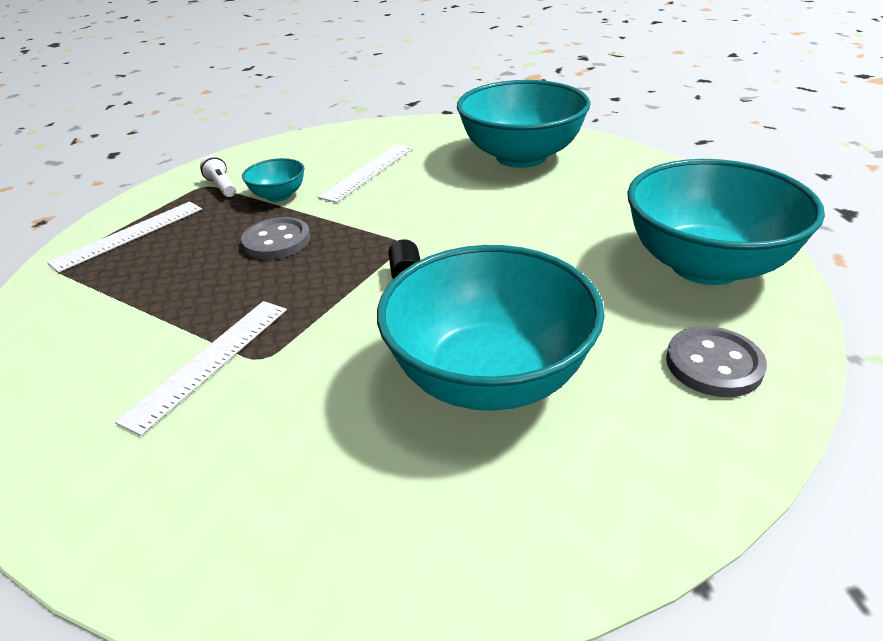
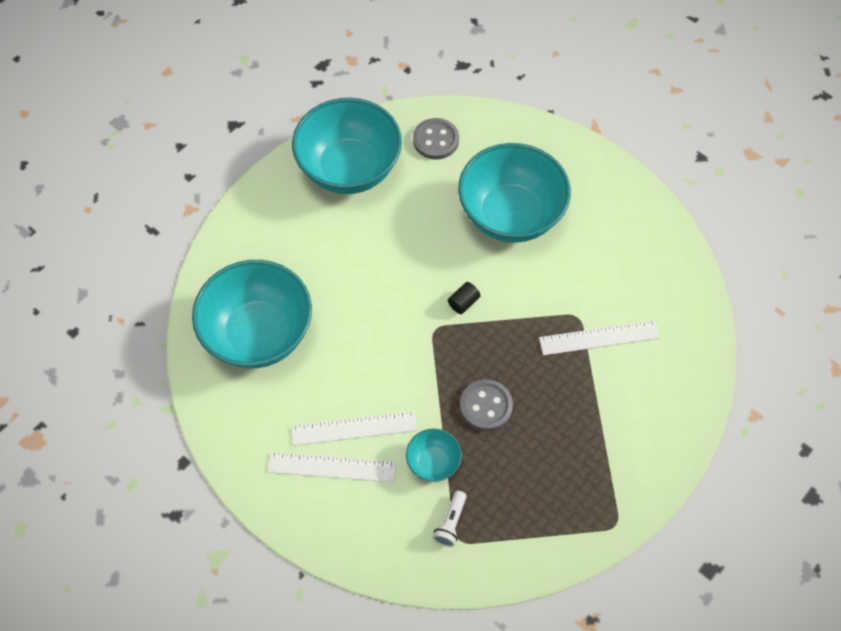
camera: 130 degrees left, 25 degrees up
white ruler [47,202,202,273] -> white ruler moved to [267,452,396,482]

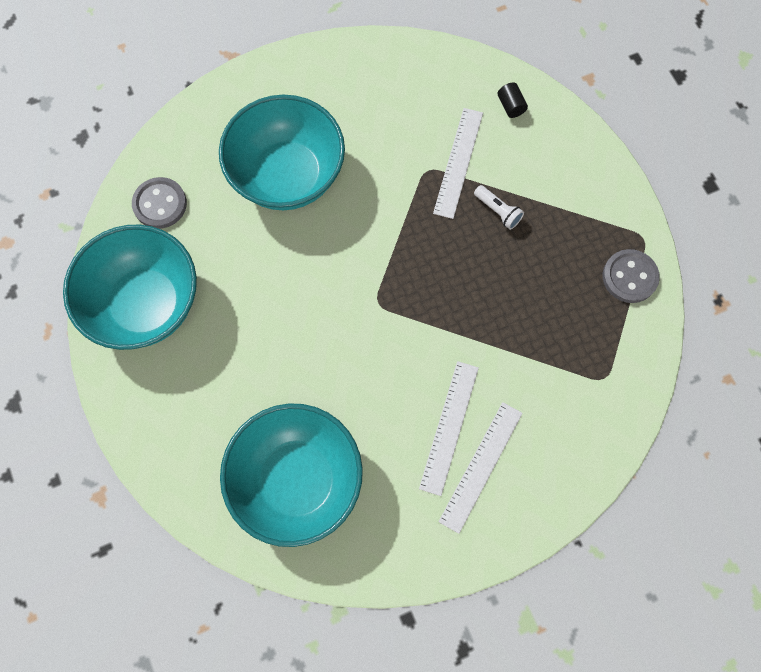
camera: 65 degrees left, 10 degrees up
turquoise bowl [406,428,462,482] -> none
white flashlight [433,491,467,547] -> white flashlight moved to [474,185,524,230]
black cylinder [448,282,480,314] -> black cylinder moved to [498,82,528,118]
grey button [460,379,513,431] -> grey button moved to [603,249,660,303]

